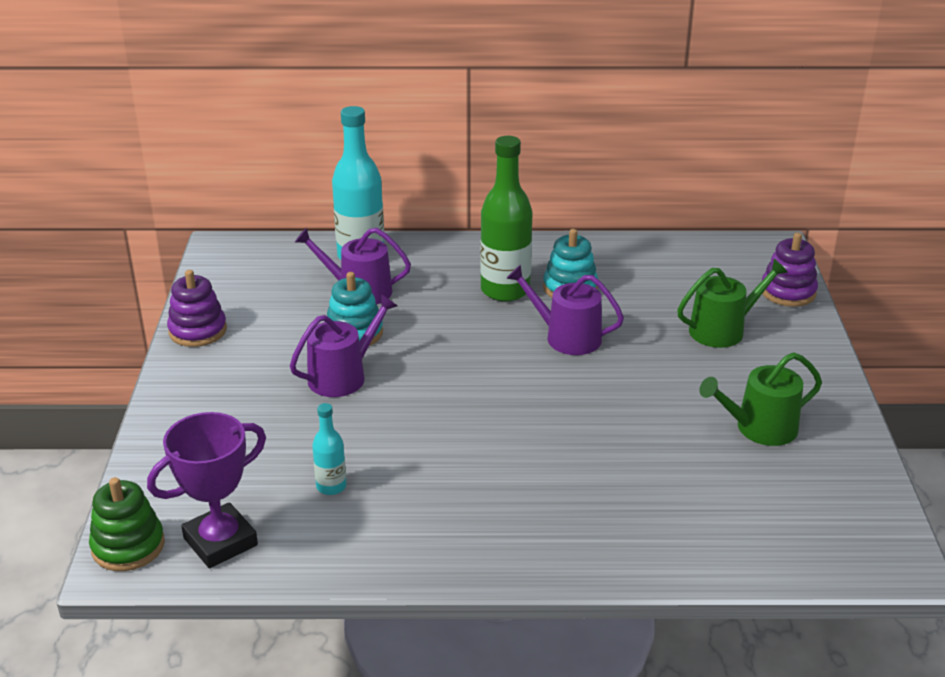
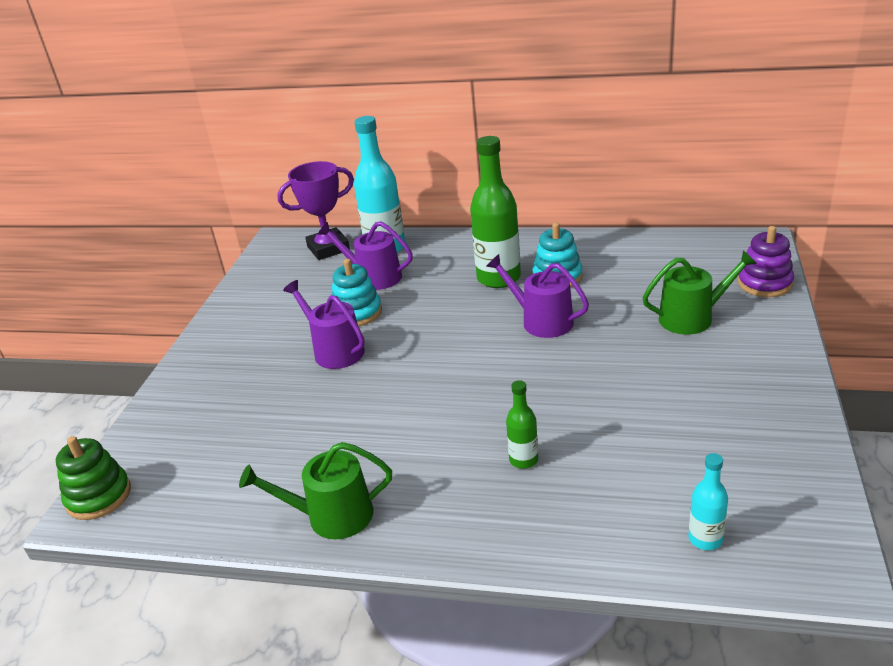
camera: 15 degrees right, 0 degrees up
purple trophy [147,412,266,569] -> purple trophy moved to [277,161,354,260]
purple stacking toy [167,270,227,347] -> none
purple watering can [290,294,397,397] -> purple watering can turned 105 degrees counterclockwise [283,280,365,369]
turquoise bottle [312,403,346,495] -> turquoise bottle moved to [688,453,728,550]
green watering can [699,352,822,446] -> green watering can moved to [239,442,392,539]
none -> green bottle [506,380,538,469]

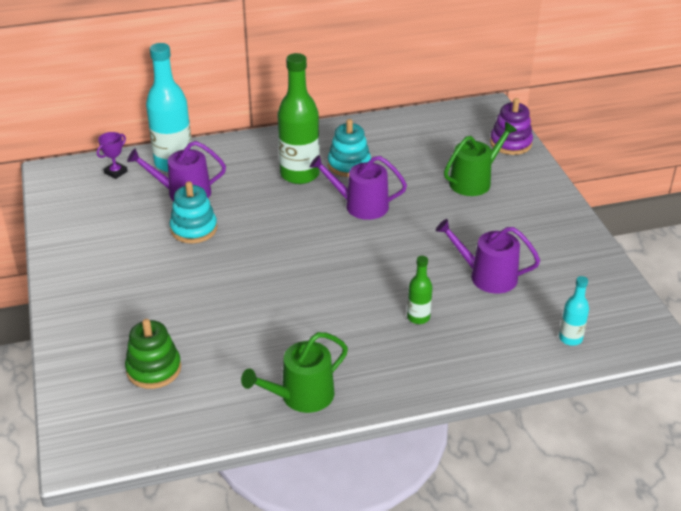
camera: 30 degrees left, 5 degrees up
green stacking toy [56,436,131,520] -> green stacking toy moved to [125,319,181,389]
purple trophy [277,161,354,260] -> purple trophy [97,132,128,179], size x0.50
purple watering can [283,280,365,369] -> purple watering can moved to [436,219,540,294]

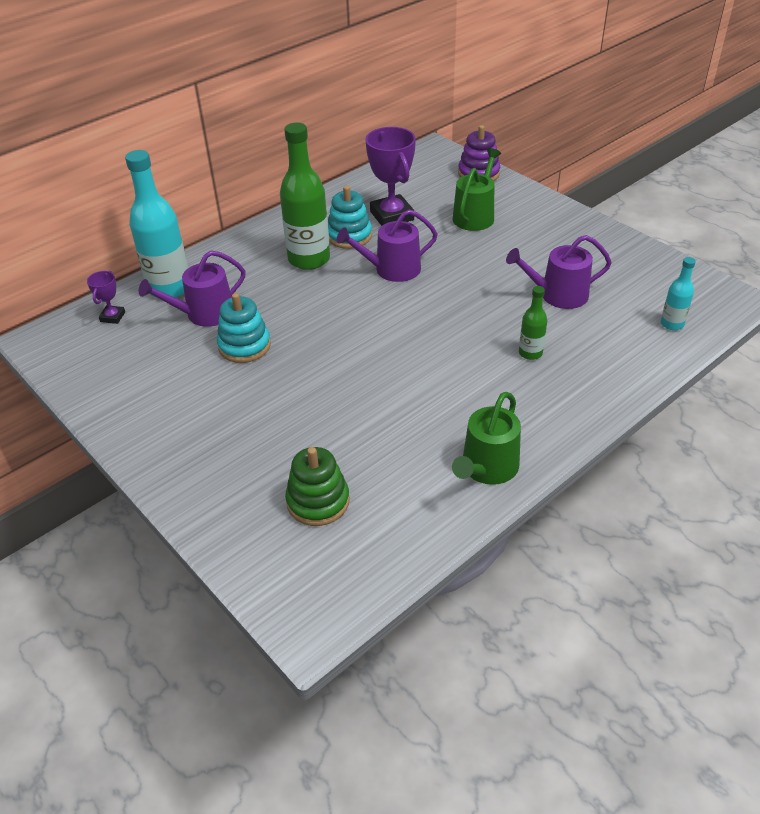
camera: 25 degrees left, 5 degrees up
none -> purple trophy [365,127,416,226]

